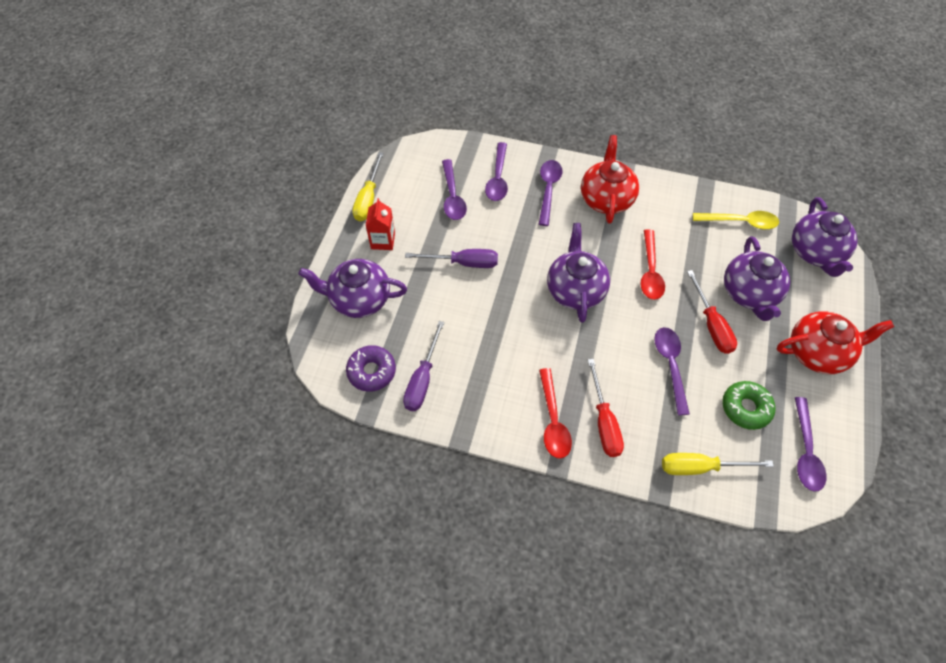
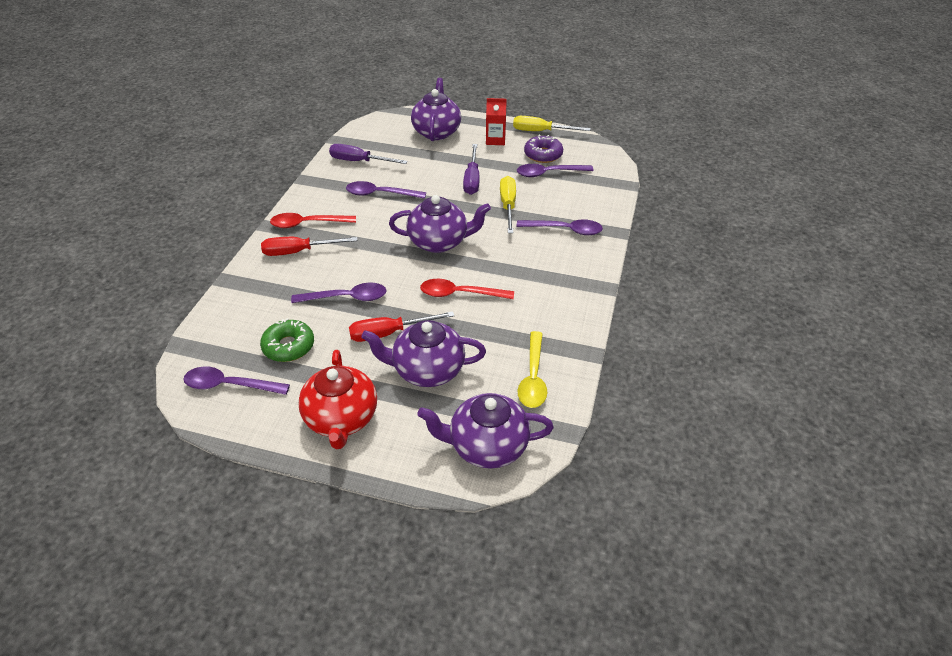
camera: 90 degrees right, 15 degrees down
purple donut [346,345,396,392] -> purple donut moved to [524,135,563,163]
purple spoon [485,142,508,201] -> purple spoon moved to [346,181,426,199]
red teapot [581,135,639,224] -> none
yellow screwdriver [662,453,774,475] -> yellow screwdriver moved to [500,176,516,233]

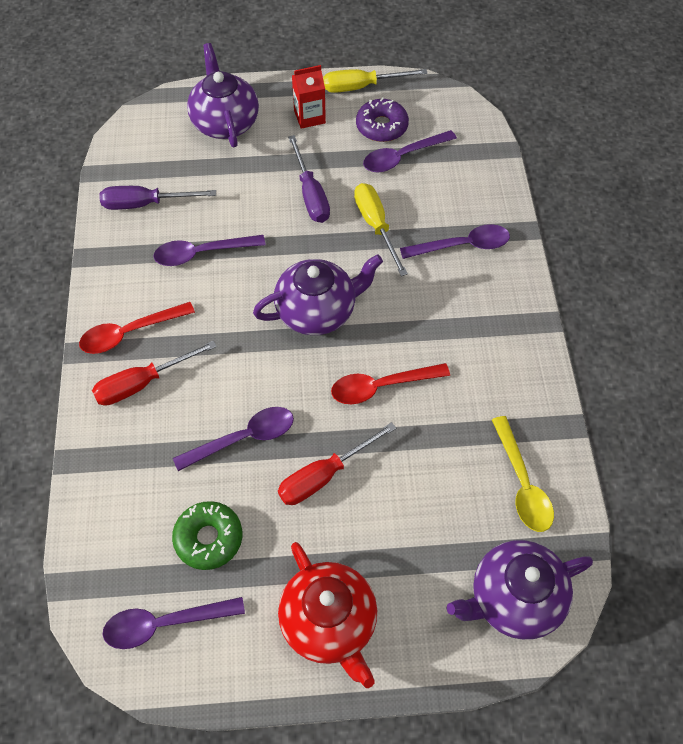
camera: 20 degrees left, 15 degrees up
purple teapot [361,320,486,387] -> none

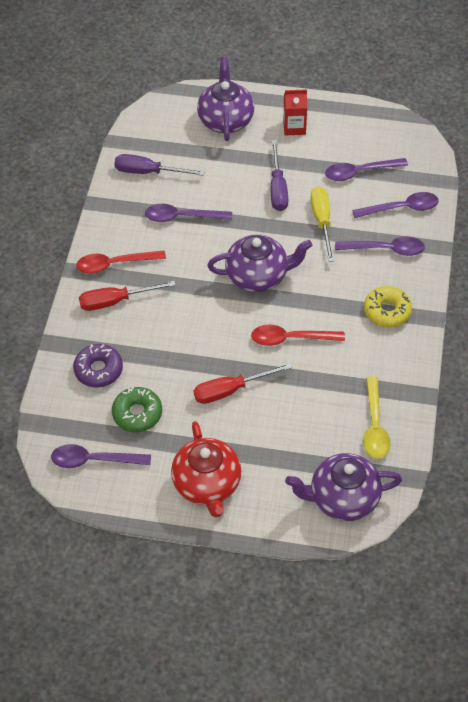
camera: 15 degrees right, 5 degrees down
purple spoon [173,407,294,471] -> purple spoon moved to [352,192,439,218]
yellow screwdriver [323,69,428,93] -> none
purple donut [356,97,409,142] -> purple donut moved to [73,344,123,388]
none -> yellow donut [364,286,412,328]

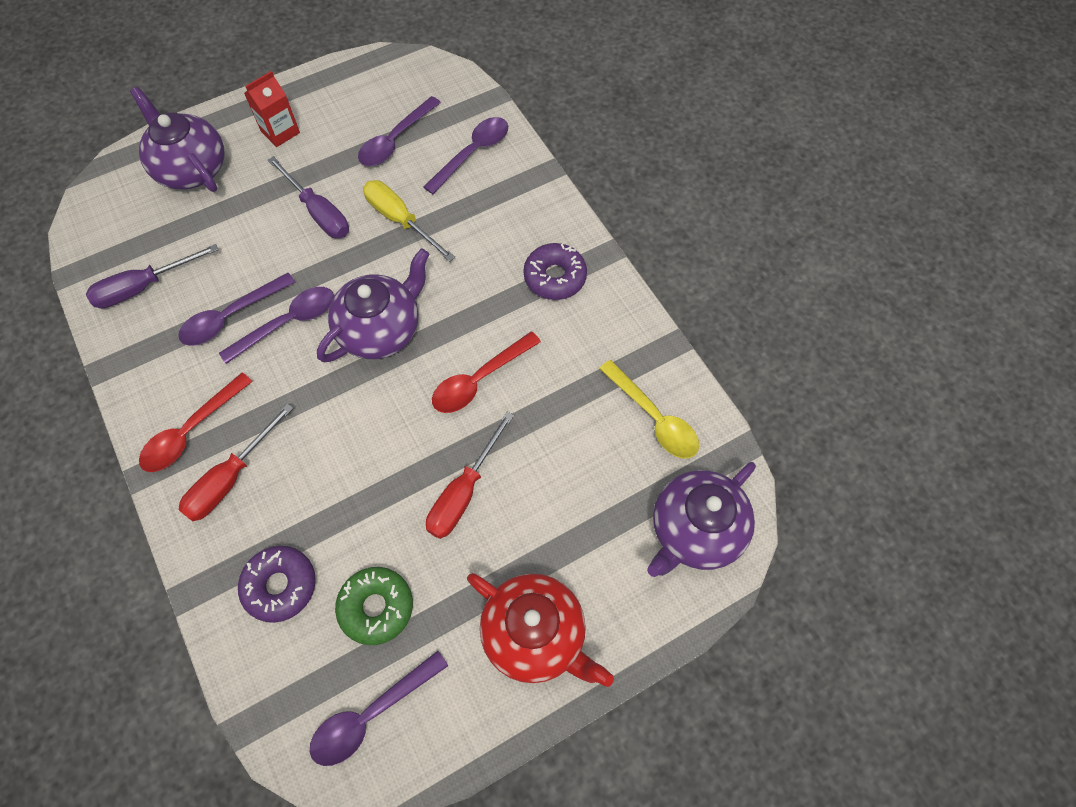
camera: 40 degrees left, 10 degrees up
purple spoon [335,236,425,256] -> purple spoon moved to [219,287,334,364]
yellow donut [364,286,412,328] -> purple donut [523,243,587,300]

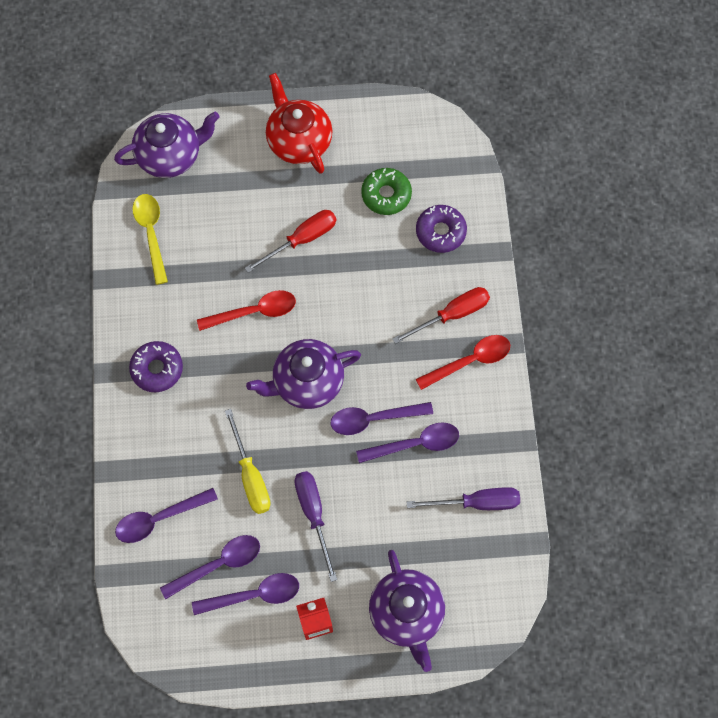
camera: 155 degrees left, 5 degrees up
purple spoon [310,651,448,766] -> purple spoon moved to [192,573,299,615]

